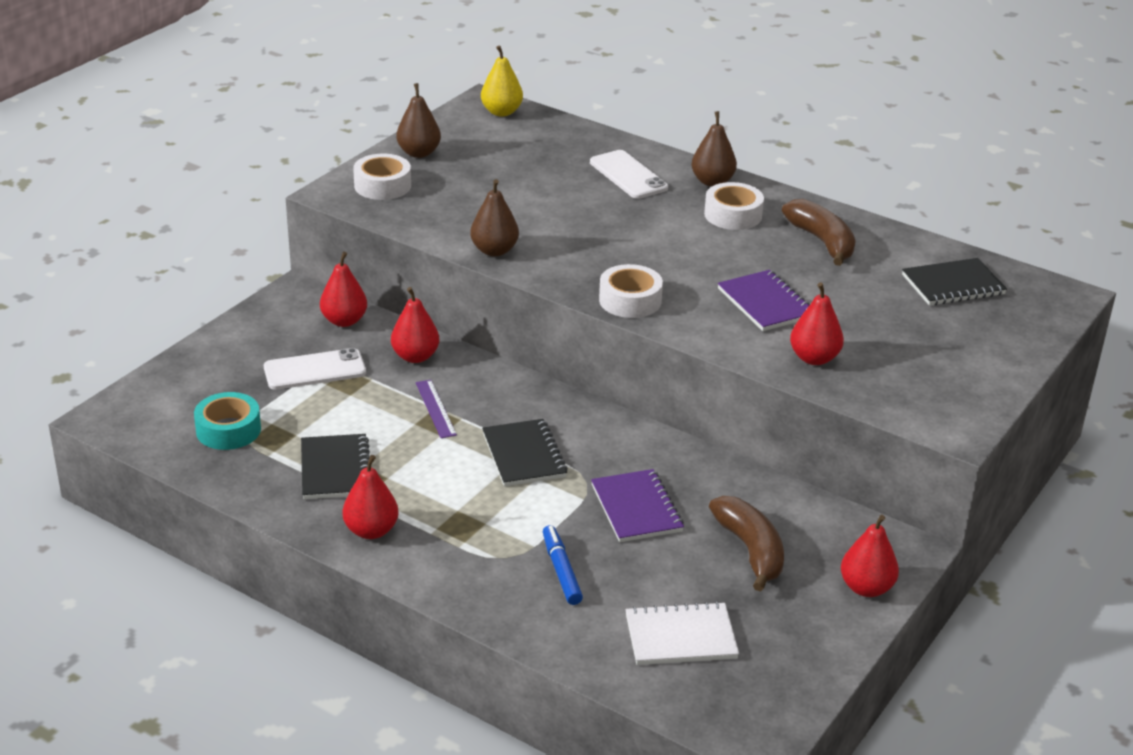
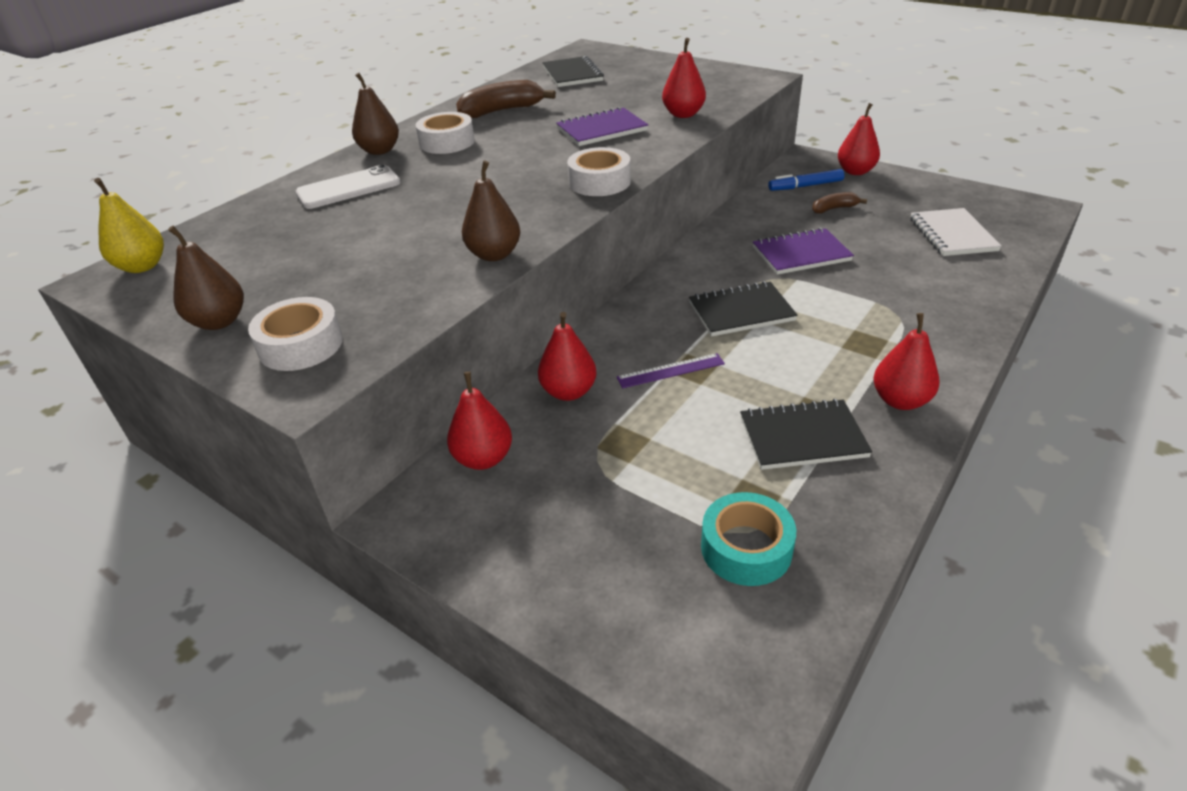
camera: 85 degrees left, 5 degrees up
white phone [264,348,366,390] -> none
blue marker [543,525,583,605] -> blue marker moved to [768,169,844,191]
brown banana [709,496,784,592] -> brown banana [812,192,867,214], size x0.55

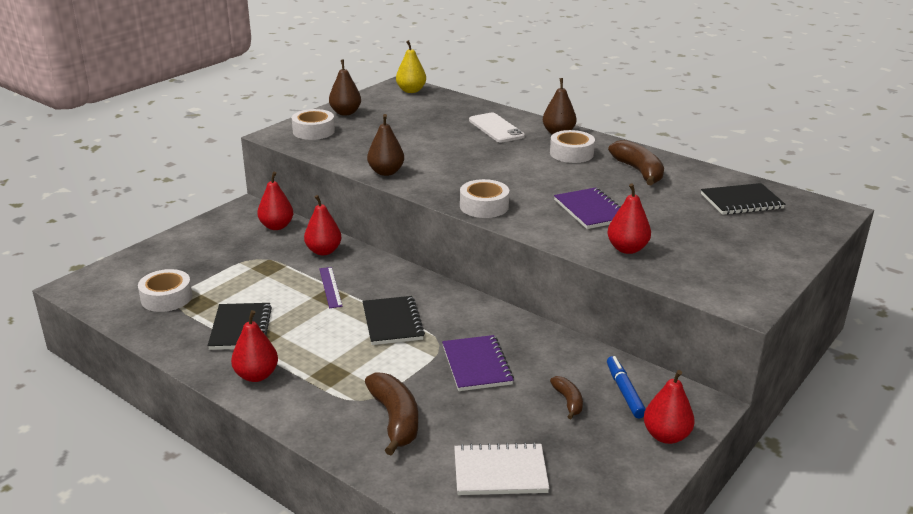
camera: 90 degrees right, 10 degrees down
turquoise tape [701,492,796,586] -> white tape [138,269,192,312]
none -> brown banana [365,372,418,456]

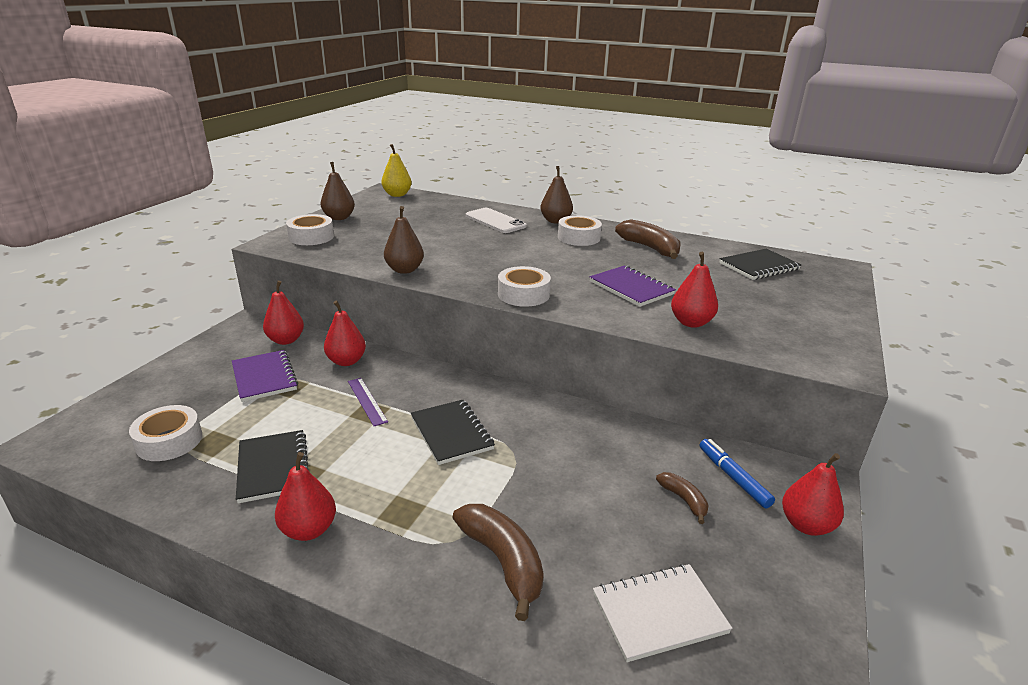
camera: 15 degrees left, 0 degrees up
purple notebook [442,335,514,391] -> purple notebook moved to [232,350,298,402]

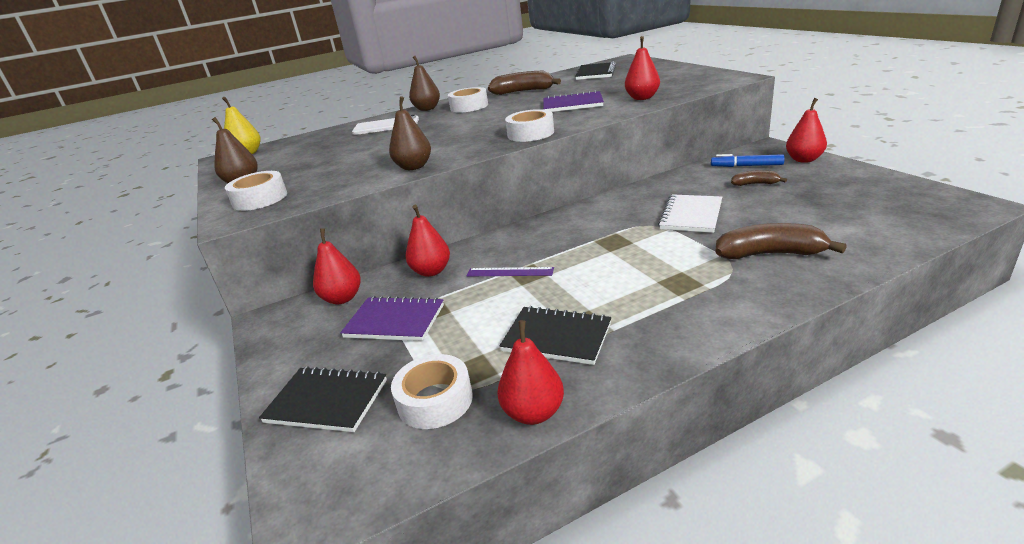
camera: 45 degrees left, 0 degrees up
red pear [275,452,336,541] -> red pear moved to [497,320,564,425]
black notebook [411,400,495,465] -> black notebook moved to [259,366,387,432]
white notebook [593,564,732,662] -> white notebook moved to [658,194,722,233]

